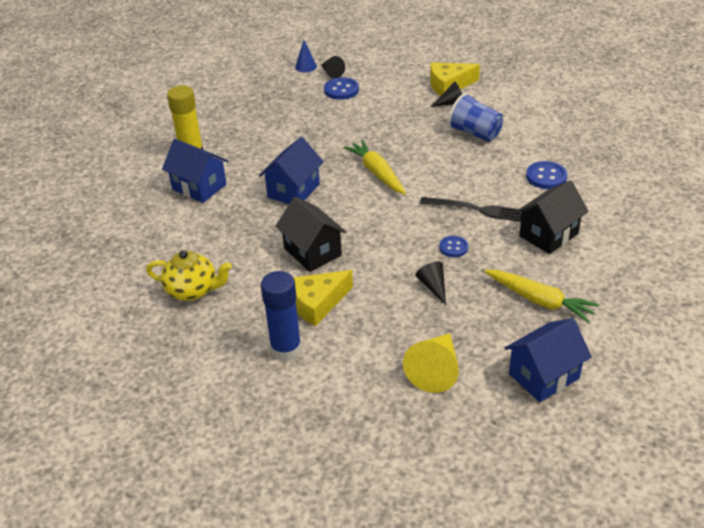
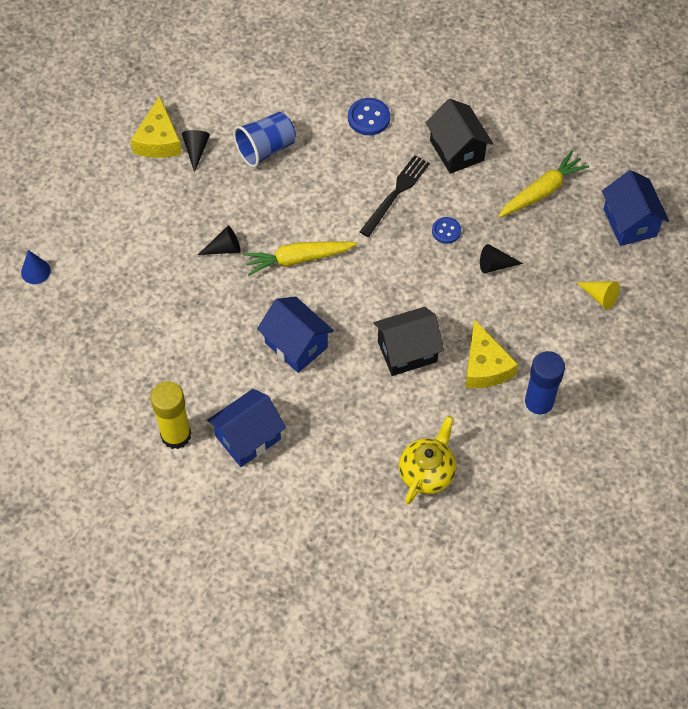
camera: 75 degrees left, 20 degrees up
black cone [321,56,345,79] -> black cone moved to [198,226,240,255]
blue button [324,77,359,100] -> none
yellow cone [403,333,459,393] -> yellow cone [576,281,620,310], size x0.59

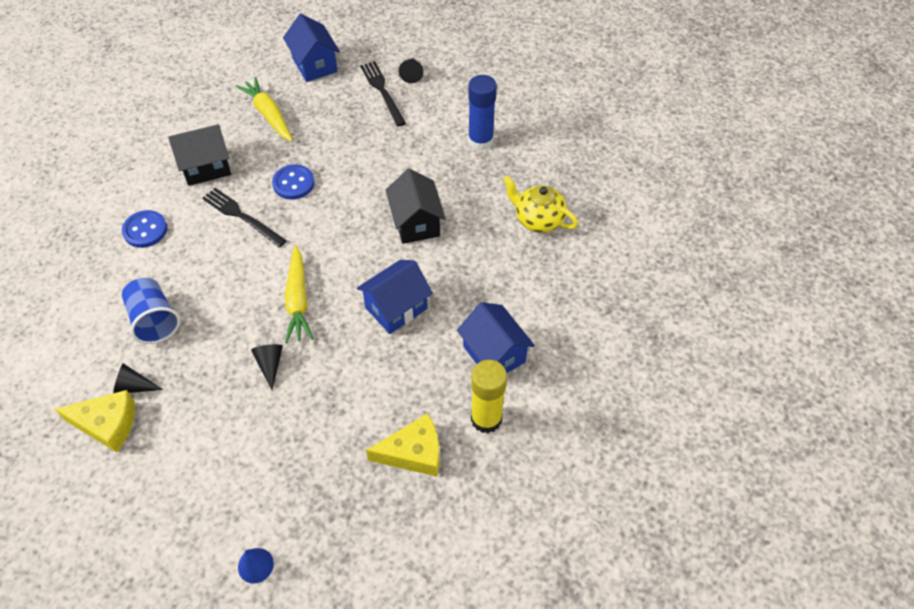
camera: 85 degrees left, 5 degrees down
blue button [432,217,461,244] -> blue button [272,164,315,200], size x1.52
yellow cheese [465,319,518,388] -> yellow cheese moved to [366,413,439,477]
black cone [480,244,523,273] -> black cone moved to [399,58,424,83]
yellow cone [576,281,620,310] -> black fork [360,61,406,127]
blue house [602,170,669,246] -> blue house turned 75 degrees clockwise [283,14,340,82]

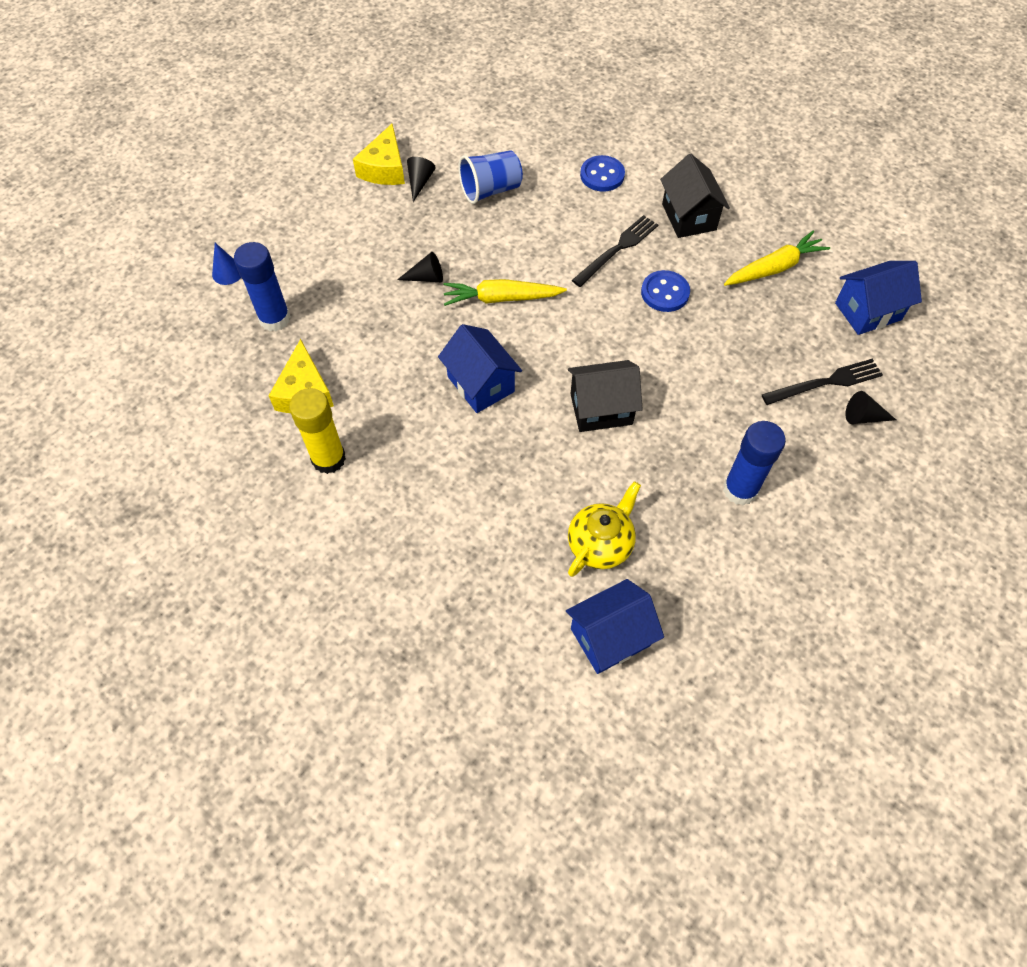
camera: 95 degrees right, 5 degrees up
blue house [457,302,535,373] -> blue house moved to [566,579,664,674]
none -> blue glue stick [234,242,291,331]

